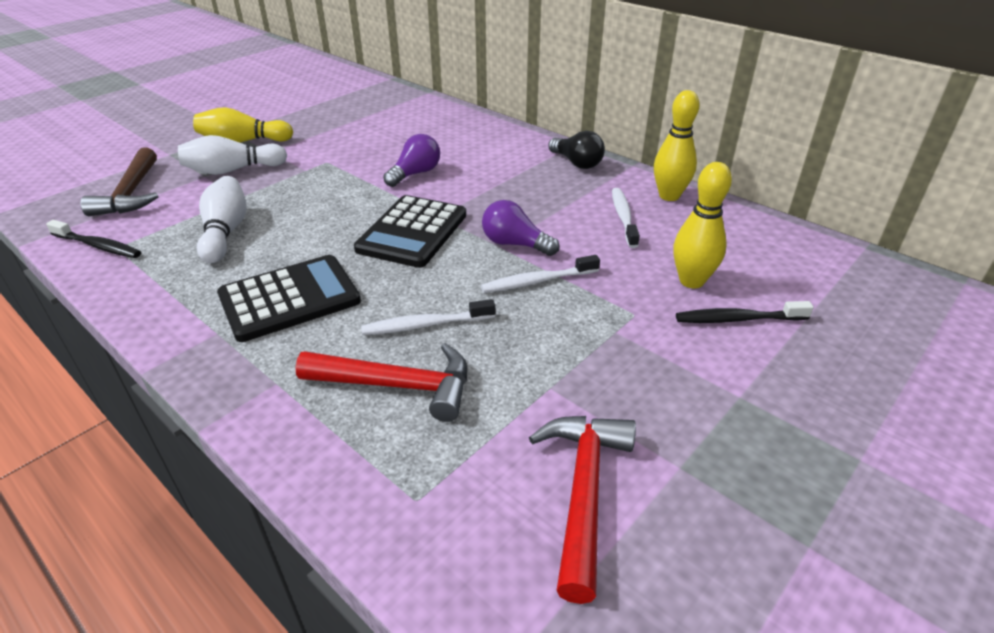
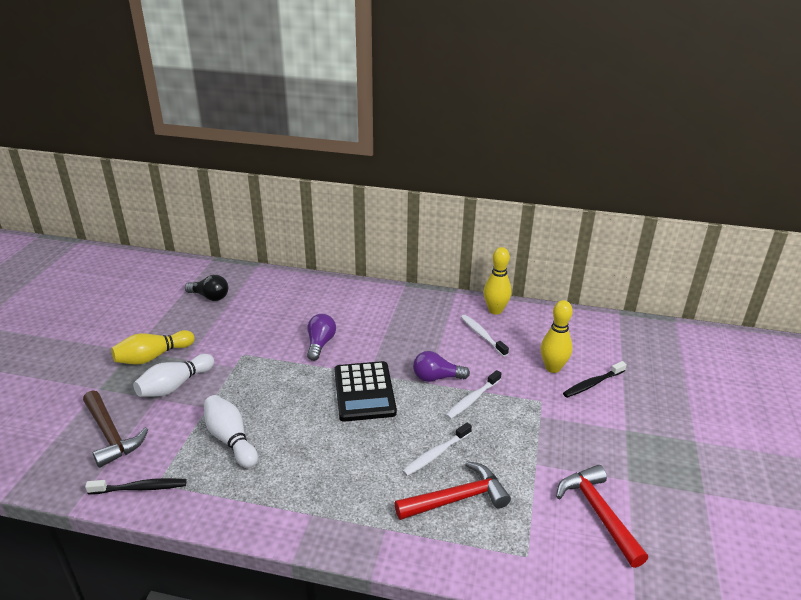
camera: 30 degrees left, 5 degrees down
black calculator [217,255,361,342] -> none
black light bulb [548,131,605,169] -> black light bulb moved to [185,275,228,301]

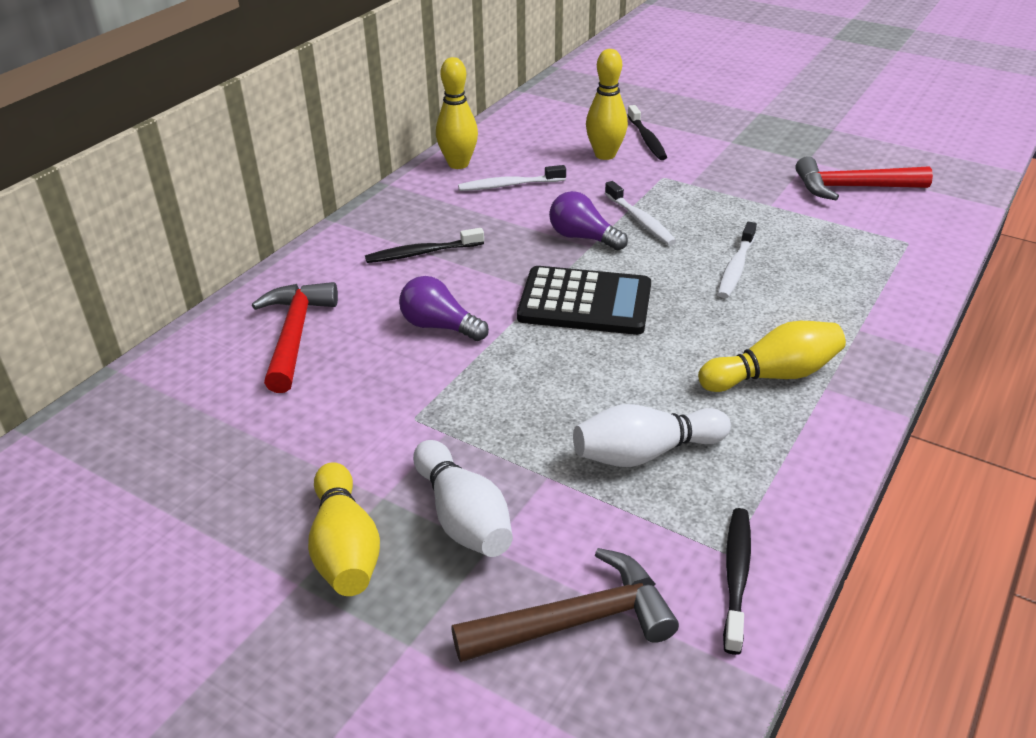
camera: 70 degrees left, 5 degrees up
black light bulb [185,275,228,301] -> none
red hammer [395,461,511,520] -> red hammer moved to [252,282,338,393]
white toothbrush [402,423,472,476] -> white toothbrush turned 45 degrees clockwise [718,222,757,298]
purple light bulb [413,351,470,382] -> purple light bulb turned 105 degrees clockwise [549,191,628,251]
none -> black toothbrush [365,228,484,263]
none -> yellow bowling pin [698,321,846,392]

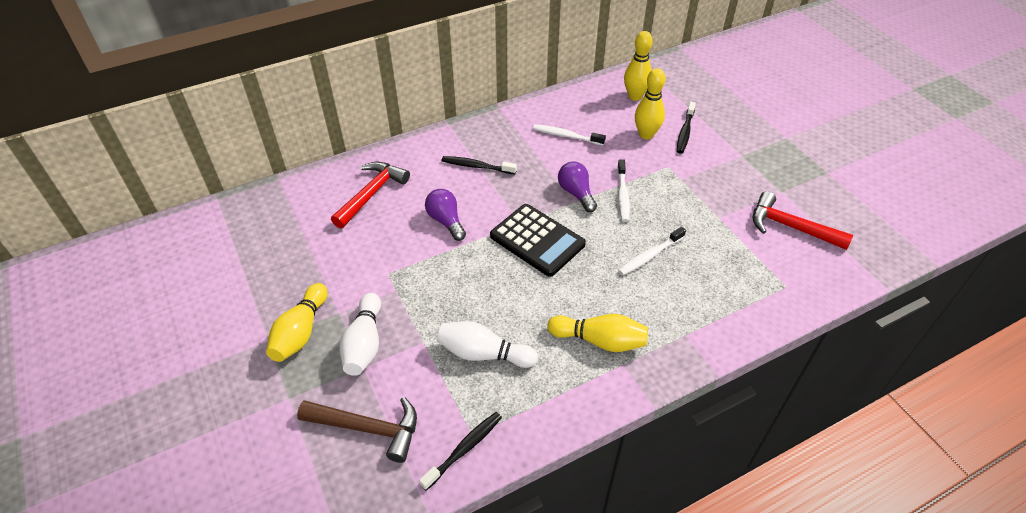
camera: 30 degrees right, 10 degrees up
yellow bowling pin [436,57,478,169] -> yellow bowling pin moved to [624,31,653,101]

